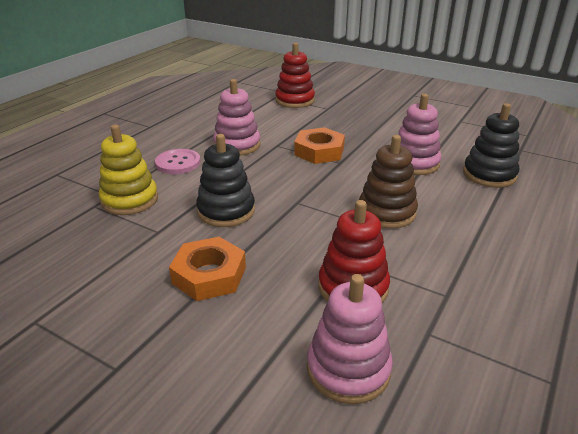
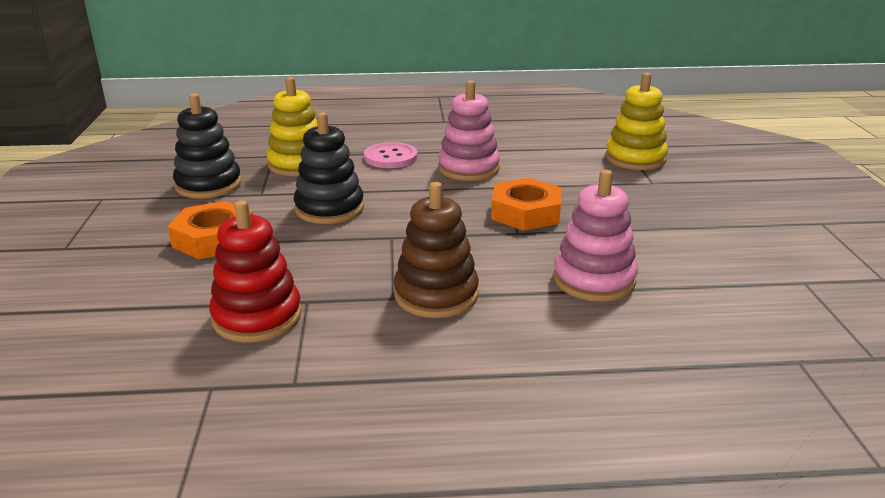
camera: 55 degrees right, 5 degrees down
red stacking toy [275,42,315,108] -> yellow stacking toy [605,72,668,170]
pink stacking toy [307,274,393,404] -> none
black stacking toy [463,103,519,188] -> black stacking toy moved to [173,93,242,199]

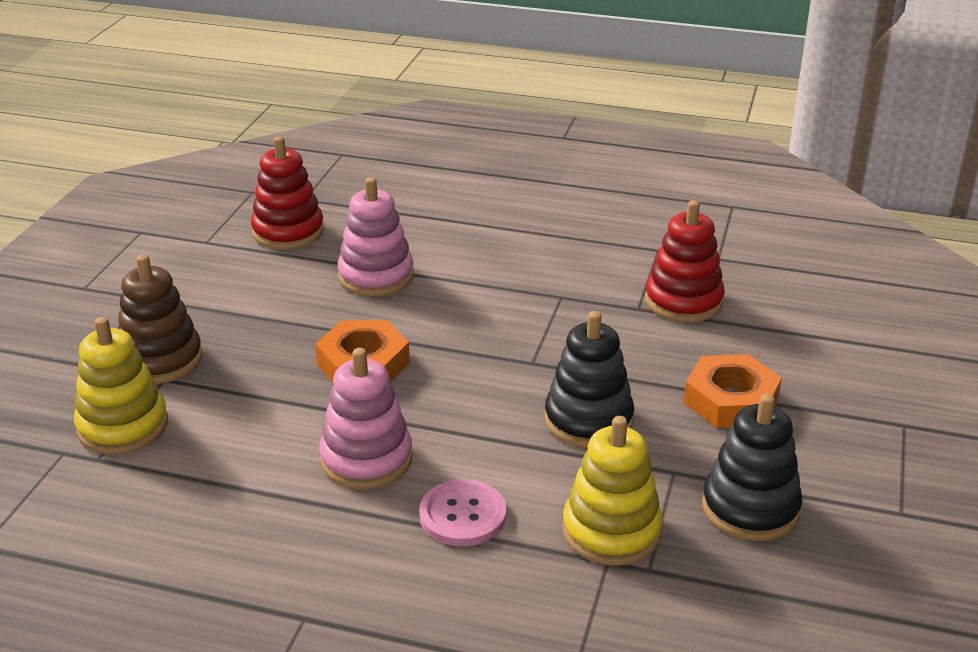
camera: 160 degrees left, 5 degrees up
brown stacking toy [394,182,479,318] -> brown stacking toy moved to [118,254,203,384]
none -> red stacking toy [251,136,324,250]

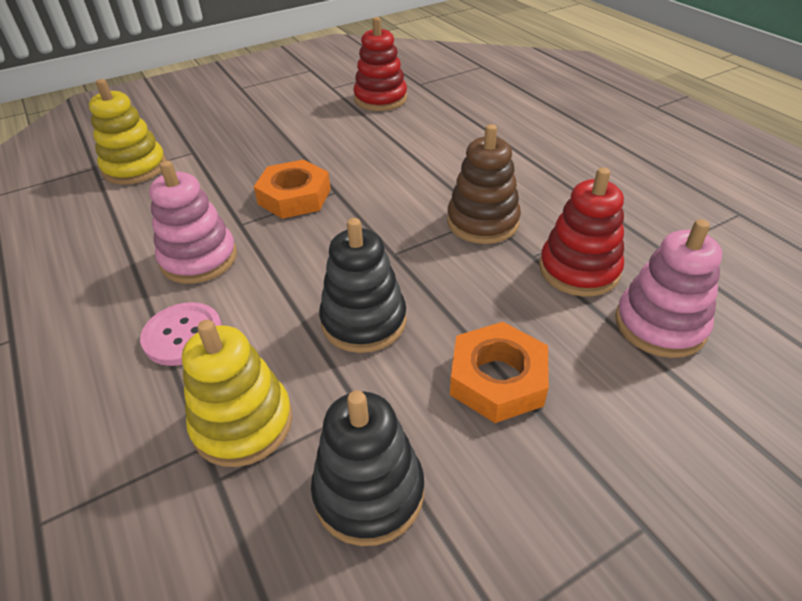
camera: 45 degrees right, 10 degrees up
brown stacking toy [118,254,203,384] -> brown stacking toy moved to [447,124,521,244]
pink stacking toy [338,177,414,296] -> pink stacking toy moved to [615,219,722,358]

